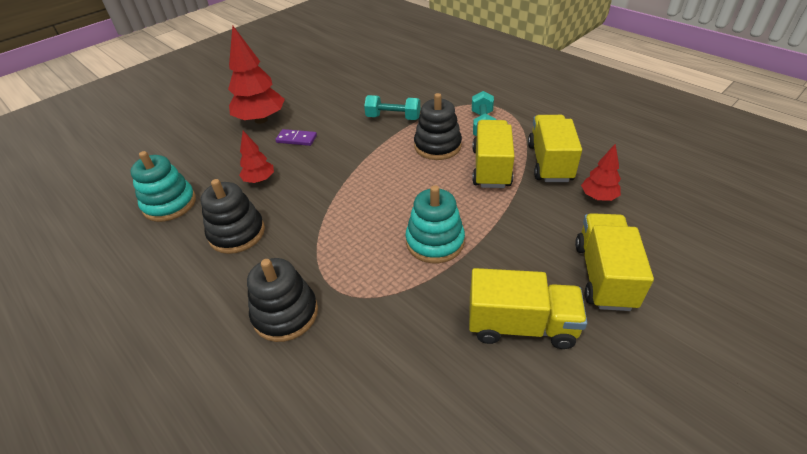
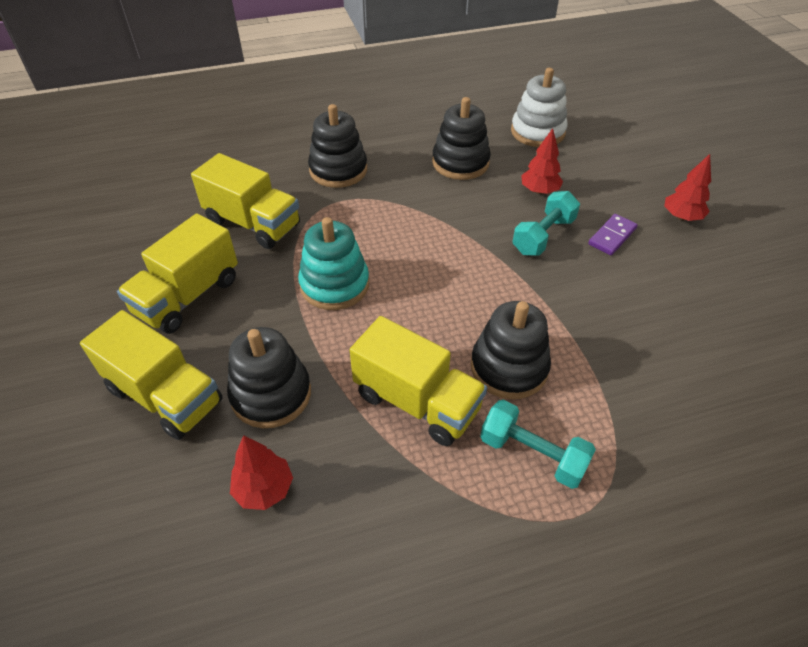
camera: 115 degrees right, 5 degrees up
turquoise stacking toy [130,151,196,222] -> white stacking toy [511,68,568,147]
red tree [228,25,285,124] -> red tree [664,154,711,221], size x0.54
turquoise dumbbell [364,95,420,120] -> turquoise dumbbell moved to [512,191,580,256]
yellow truck [528,115,582,182] -> yellow truck moved to [191,153,300,249]
none -> black stacking toy [227,327,311,428]

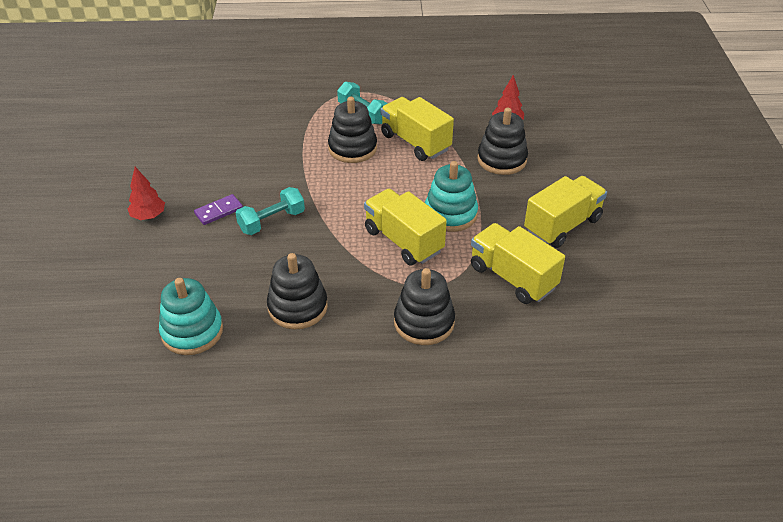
camera: 165 degrees left, 5 degrees down
yellow truck [80,310,223,440] -> yellow truck moved to [364,189,447,265]
white stacking toy [511,68,568,147] -> turquoise stacking toy [159,278,223,355]
red tree [521,128,563,194] -> none

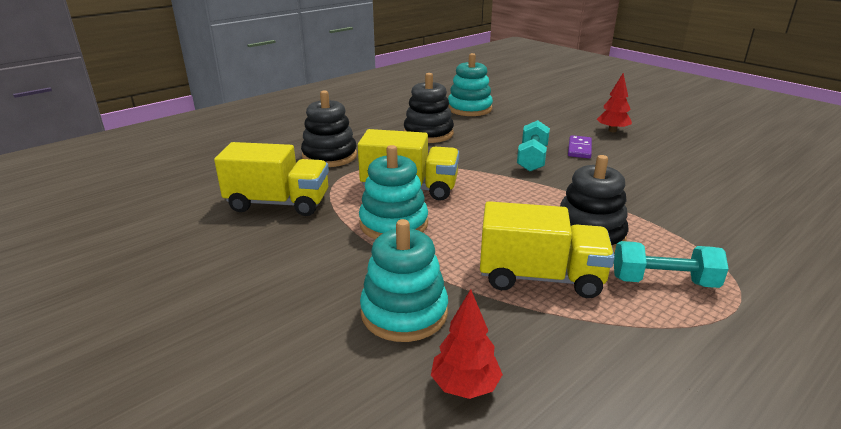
camera: 140 degrees right, 15 degrees down
black stacking toy [477,108,528,175] -> turquoise stacking toy [360,219,448,342]
yellow truck [524,176,607,248] -> none

